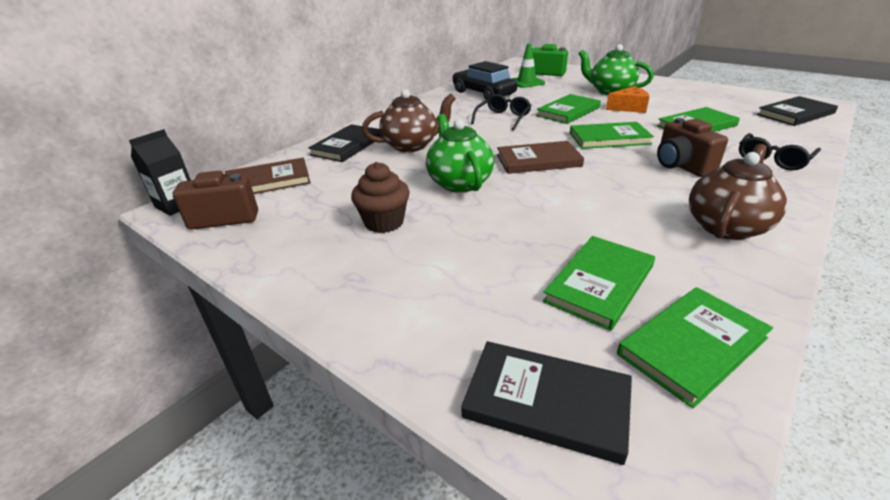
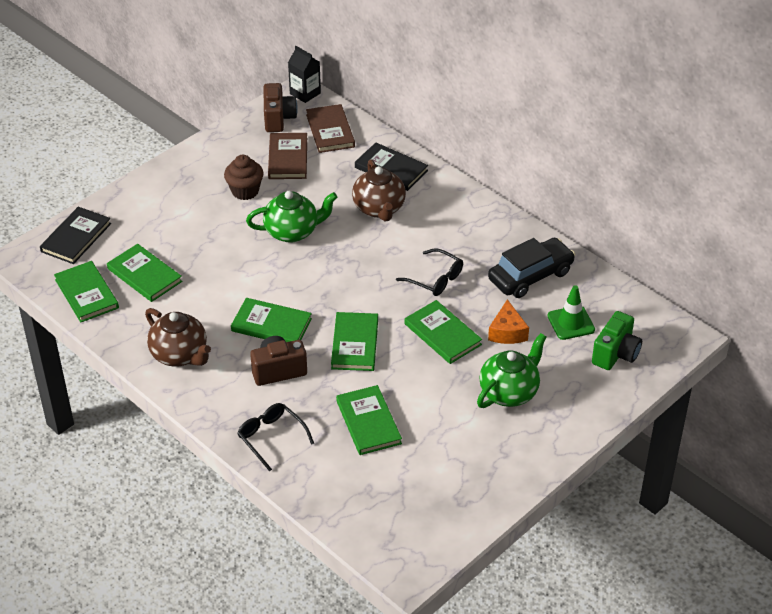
camera: 95 degrees right, 10 degrees up
brown book [497,141,584,174] -> brown book moved to [268,133,307,179]
orange cheese [606,86,650,113] -> orange cheese moved to [488,299,529,344]
black book [757,96,838,126] -> none
none -> green book [231,298,312,342]

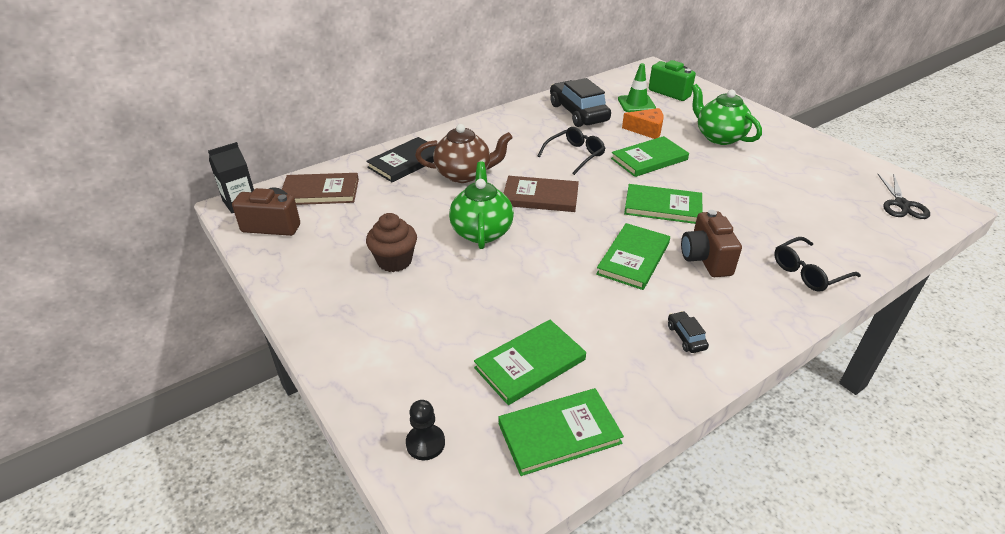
camera: 80 degrees left, 5 degrees down
black book [40,207,111,264] -> black pawn [406,400,445,460]
brown teapot [145,308,211,366] -> black car [668,311,709,353]
brown book [268,133,307,179] -> brown book moved to [503,176,579,212]
green book [336,385,402,455] -> none
none -> black scissors [878,174,930,219]

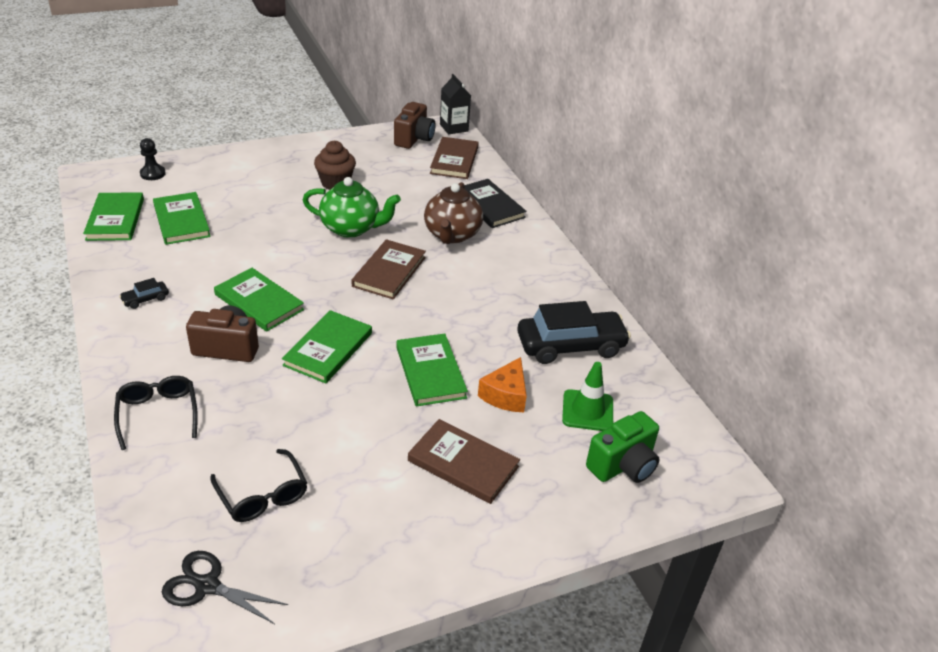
camera: 100 degrees right, 0 degrees up
black glasses [538,127,605,175] -> black glasses moved to [211,449,307,522]
black car [668,311,709,353] -> black car turned 150 degrees clockwise [119,278,169,309]
green teapot [691,84,762,145] -> brown book [408,419,520,504]

